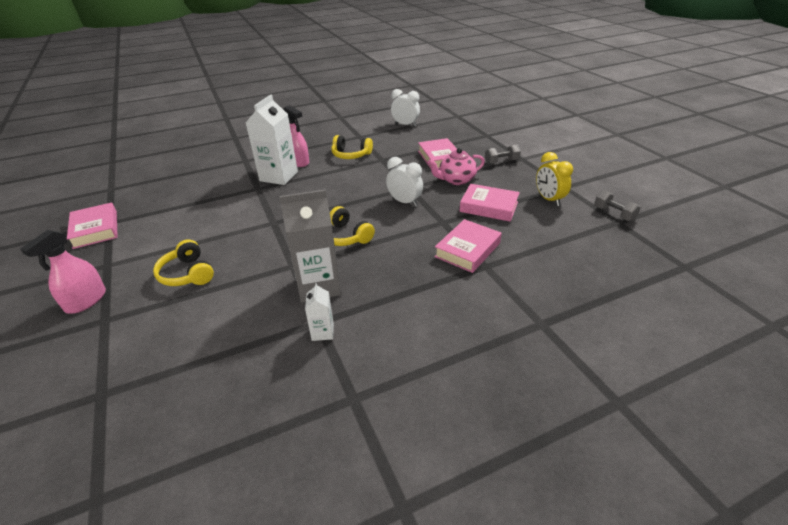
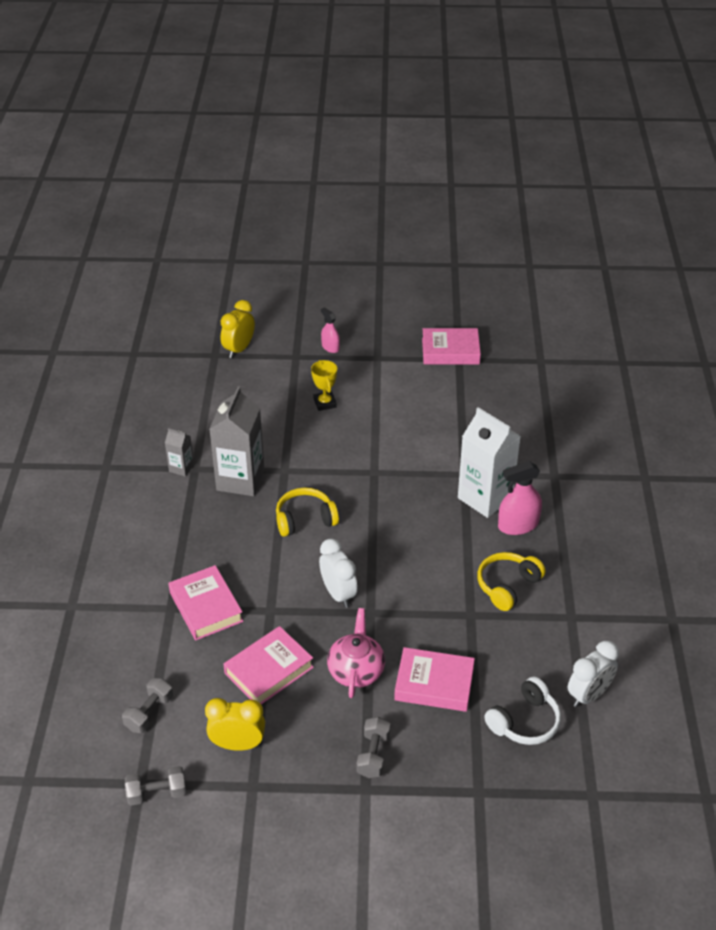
camera: 115 degrees right, 5 degrees up
pink spray bottle [20,230,106,314] -> pink spray bottle [321,307,340,353], size x0.61
yellow headphones [153,240,214,286] -> yellow trophy [311,360,337,411]
white carton [305,282,334,341] -> grey carton [165,428,194,477]
white clock [386,157,423,207] -> white clock turned 90 degrees counterclockwise [319,538,357,608]
none -> grey dumbbell [122,678,173,733]
none -> yellow clock [220,300,255,358]
none -> white headphones [484,677,561,745]

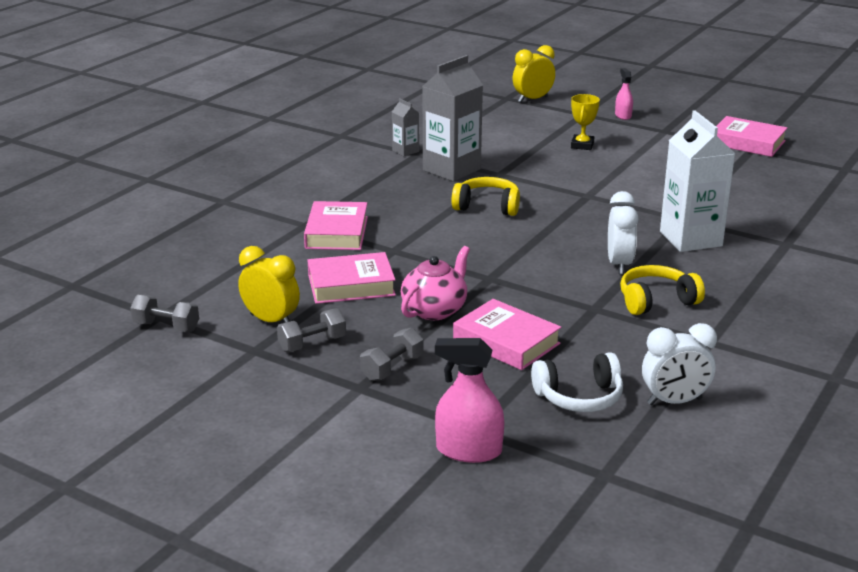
camera: 30 degrees right, 15 degrees down
grey dumbbell [122,678,173,733] -> grey dumbbell moved to [277,308,346,352]
white clock [319,538,357,608] -> white clock moved to [608,191,639,274]
pink spray bottle [498,461,542,535] -> pink spray bottle moved to [435,338,504,463]

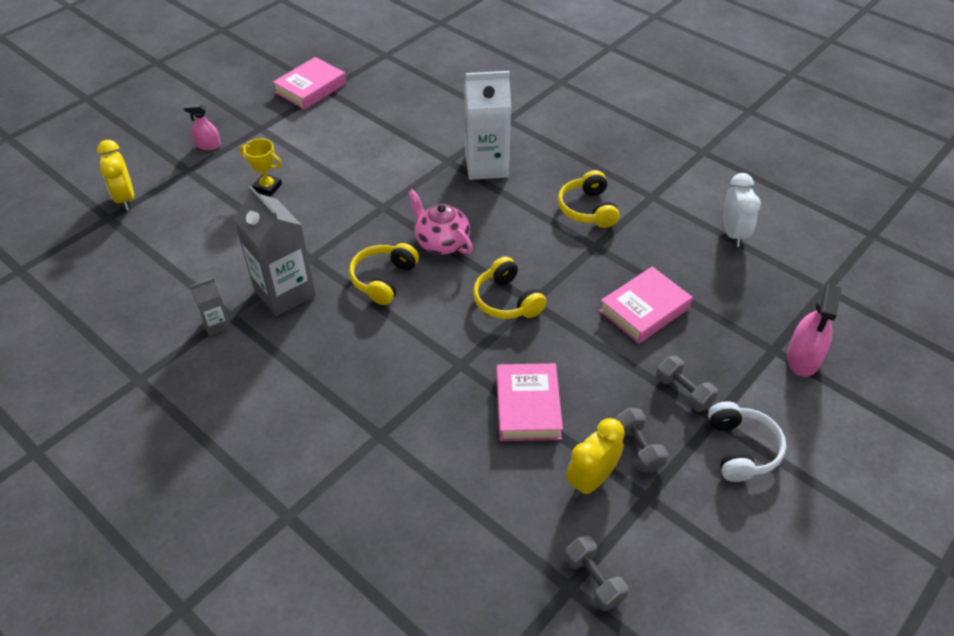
camera: 80 degrees left, 20 degrees up
grey dumbbell [130,295,199,332] -> grey dumbbell turned 60 degrees counterclockwise [564,536,629,611]
pink book [304,201,368,250] -> none
pink teapot [401,246,470,320] -> pink teapot moved to [408,189,473,254]
white headphones [531,352,623,412] -> white headphones moved to [708,401,786,482]
white clock [608,191,639,274] -> none
none -> yellow headphones [473,256,547,319]

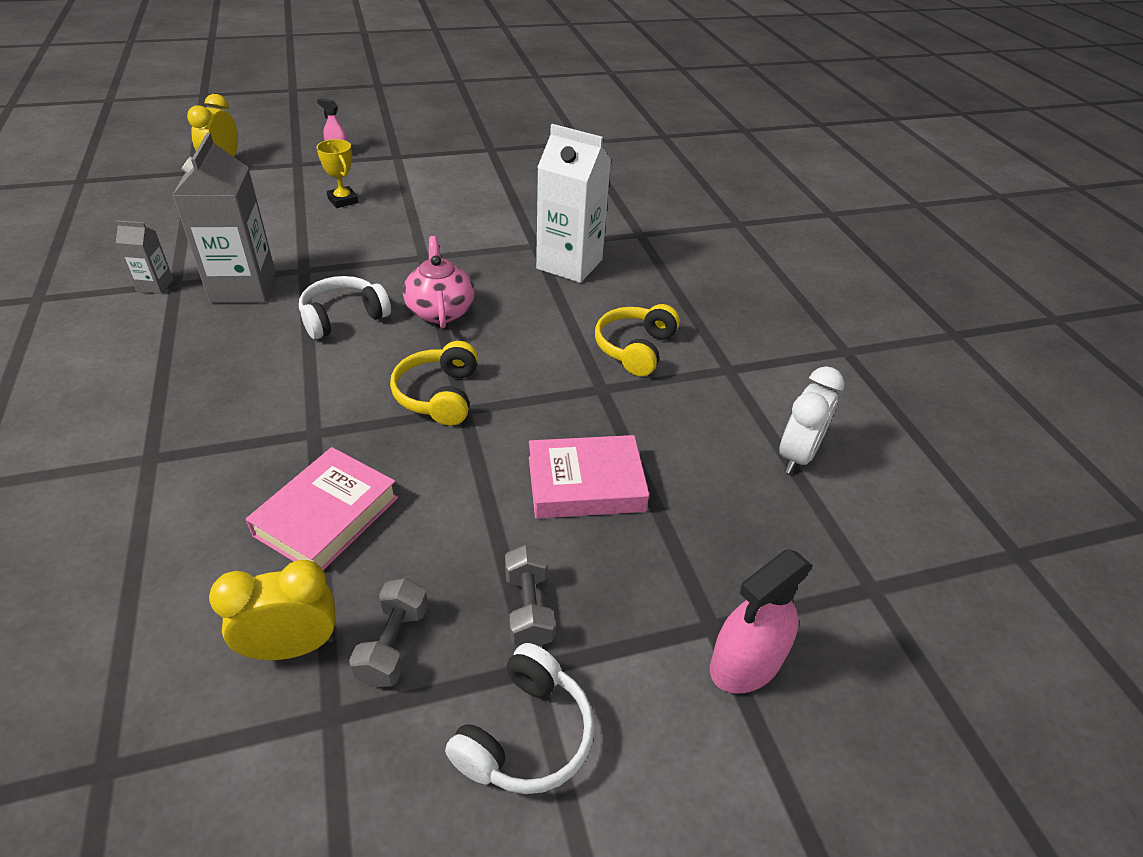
camera: 30 degrees right, 5 degrees down
pink book [273,57,346,110] -> none
yellow headphones [349,243,419,305] -> white headphones [299,276,391,339]
grey dumbbell [564,536,629,611] -> none

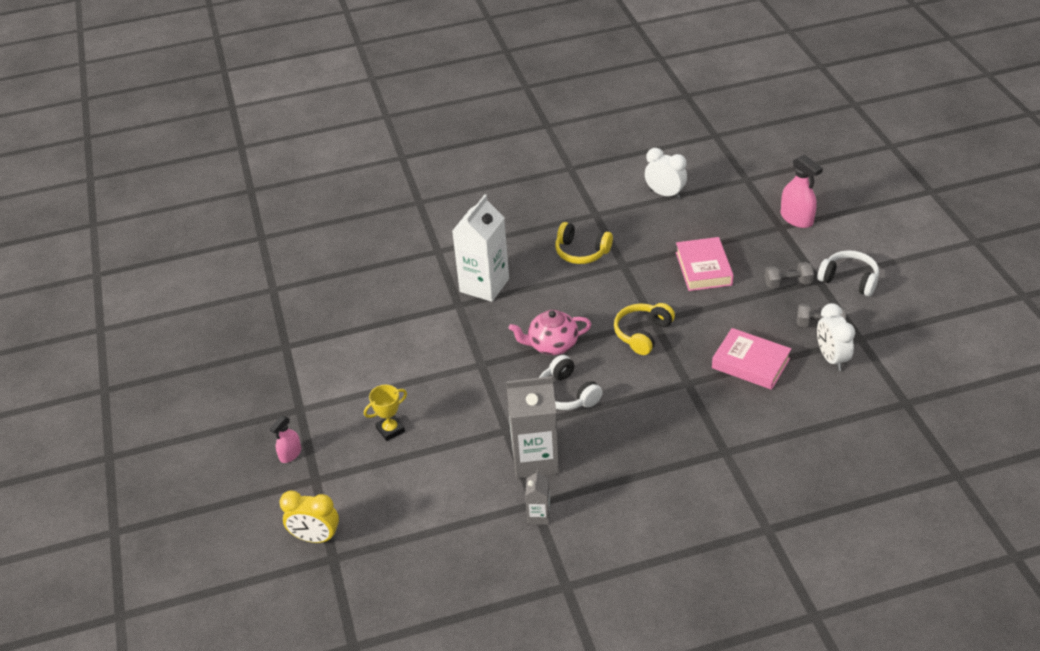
camera: 85 degrees left, 0 degrees up
yellow clock [209,560,335,660] -> white clock [817,303,855,371]
yellow headphones [390,341,478,426] -> yellow headphones turned 120 degrees clockwise [614,303,675,355]

